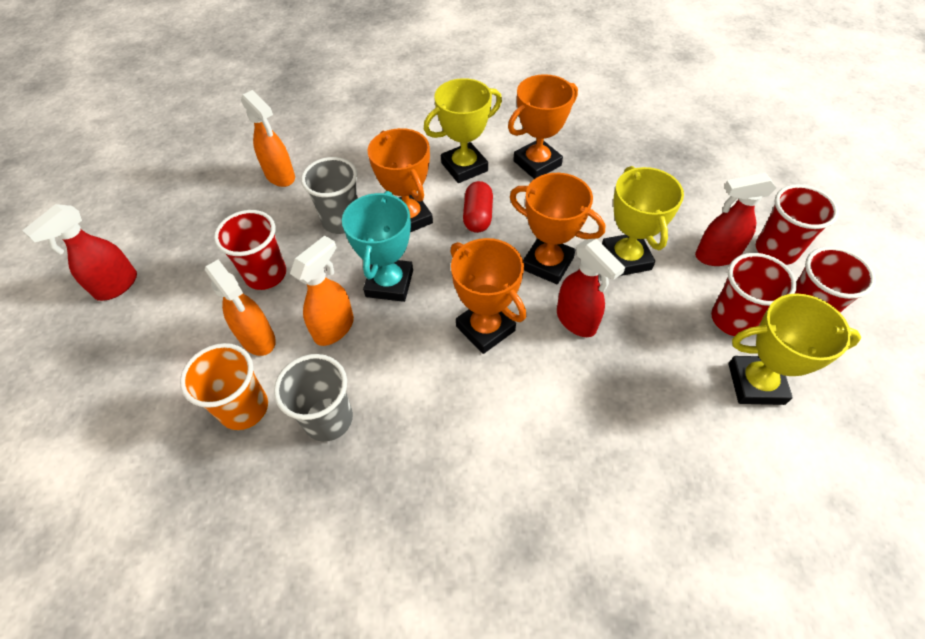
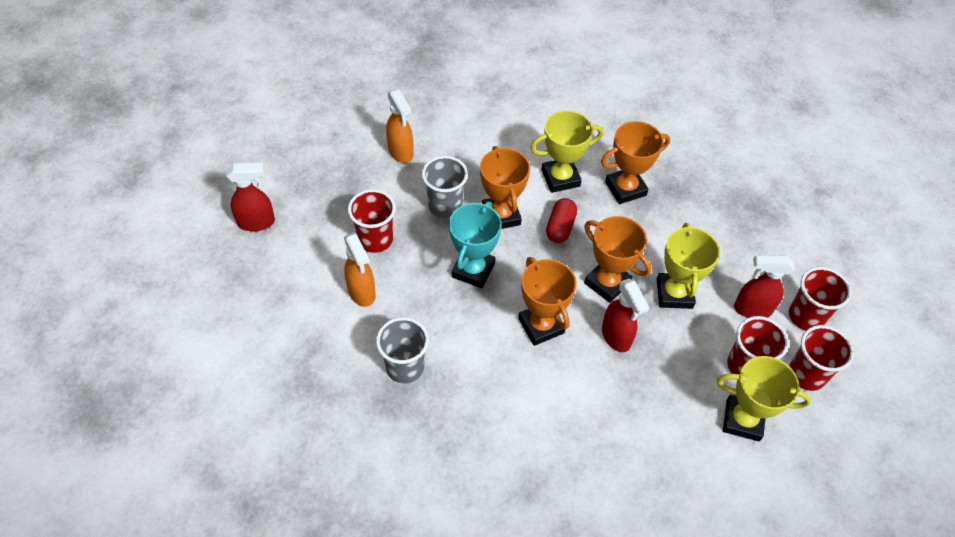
camera: 10 degrees right, 0 degrees up
red spray bottle [22,204,137,301] -> red spray bottle turned 150 degrees counterclockwise [226,163,275,231]
orange cup [180,343,268,430] -> none
orange spray bottle [290,236,354,346] -> none

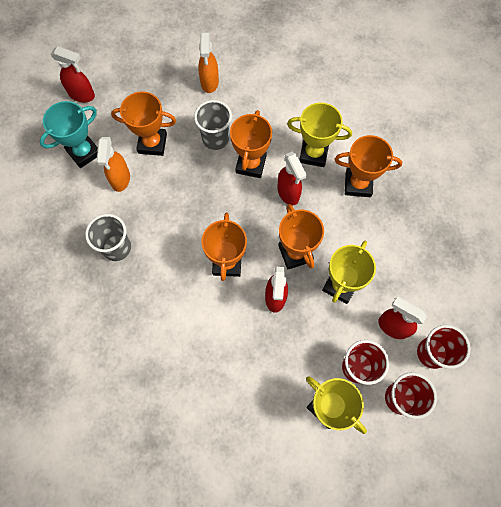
camera: 30 degrees right, 15 degrees up
red cup [348,189,396,253] -> orange trophy [111,92,176,156]
turquoise trophy [449,201,502,288] -> turquoise trophy moved to [39,101,98,168]
red capsule [546,198,577,243] -> red spray bottle [277,152,307,206]

